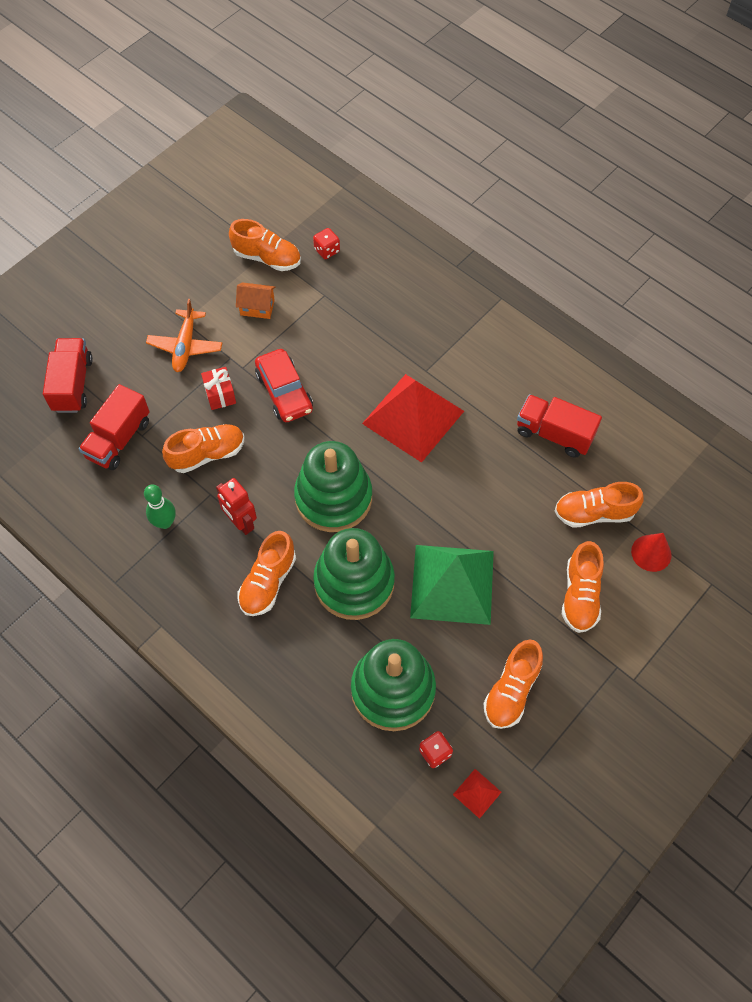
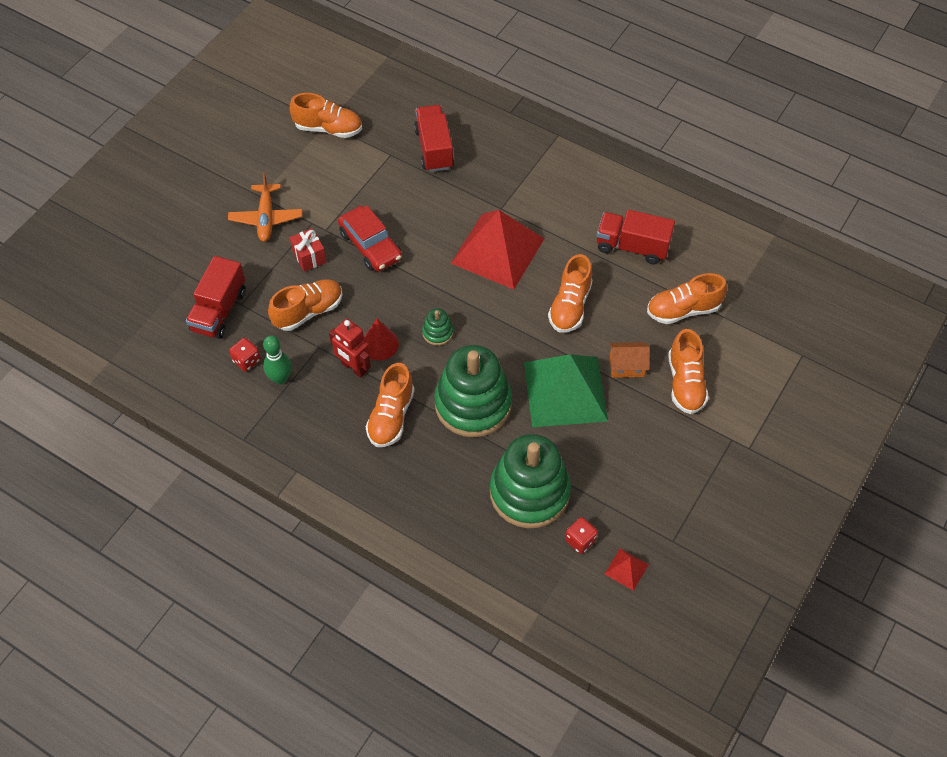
camera: 10 degrees left, 5 degrees down
red truck [43,338,93,413] -> red truck moved to [414,105,454,172]
orange house [236,282,276,319] -> orange house moved to [609,342,650,378]
green stacking toy [294,441,372,532] -> green stacking toy [422,308,453,346], size x0.42
red dice [313,228,340,259] -> red dice moved to [229,338,261,372]
orange shoe [483,640,543,729] -> orange shoe moved to [548,254,593,333]
red cone [631,533,672,572] -> red cone moved to [364,319,399,360]

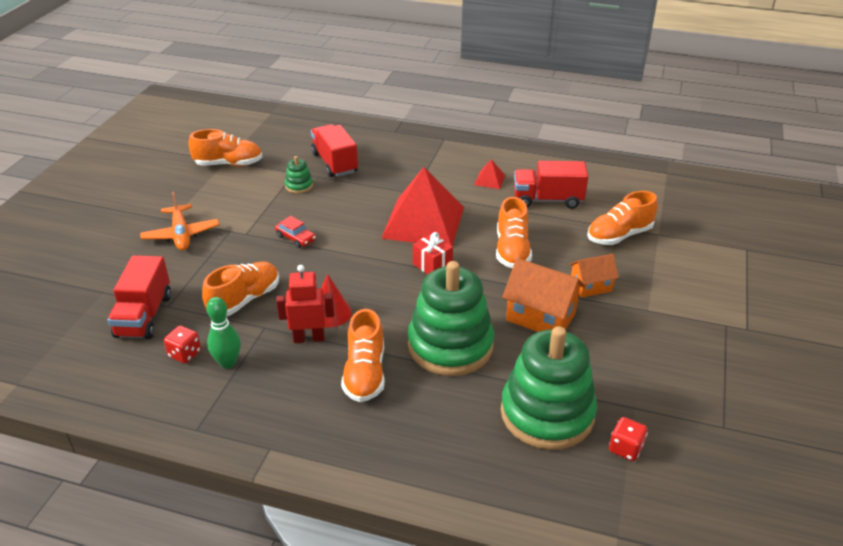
camera: 15 degrees left, 20 degrees down
red gift [290,228,326,272] -> red gift moved to [413,232,453,274]
red robot [329,319,371,378] -> red robot turned 150 degrees clockwise [276,265,334,343]
red car [338,205,402,272] -> red car [275,216,316,248], size x0.55
green stacking toy [422,308,453,346] -> green stacking toy moved to [285,156,313,194]
green pyramid [524,354,608,427] -> orange house [502,258,585,332]
red pyramid [605,548,649,591] -> red pyramid moved to [474,159,506,189]
orange shoe [668,329,709,414] -> none

